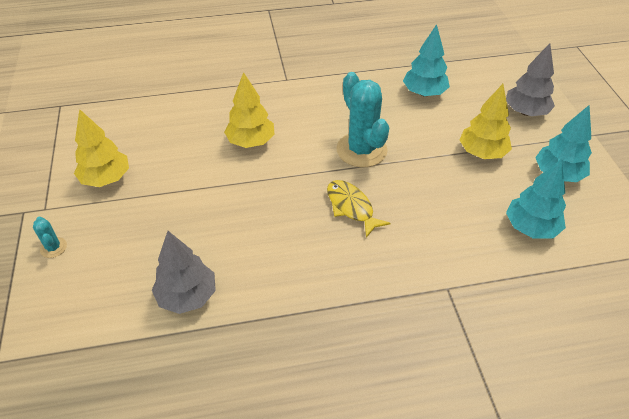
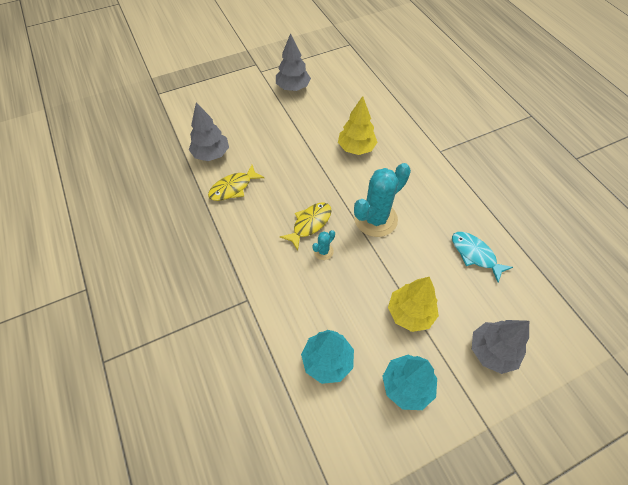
camera: 75 degrees right, 10 degrees up
turquoise cactus [33,217,67,258] -> turquoise cactus moved to [312,230,335,260]
yellow tree [74,109,129,187] -> grey tree [276,33,311,91]
turquoise tree [403,24,450,96] -> turquoise fish [452,232,513,283]
none -> yellow fish [208,165,265,201]

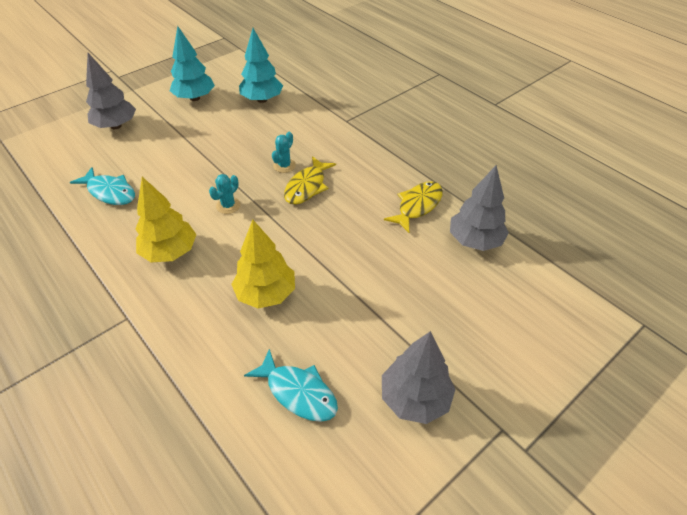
camera: 165 degrees right, 10 degrees down
turquoise cactus [354,163,411,237] -> turquoise cactus [209,174,240,214], size x0.44
yellow tree [388,277,439,332] -> yellow tree moved to [135,177,197,262]
none -> turquoise fish [244,349,338,422]

